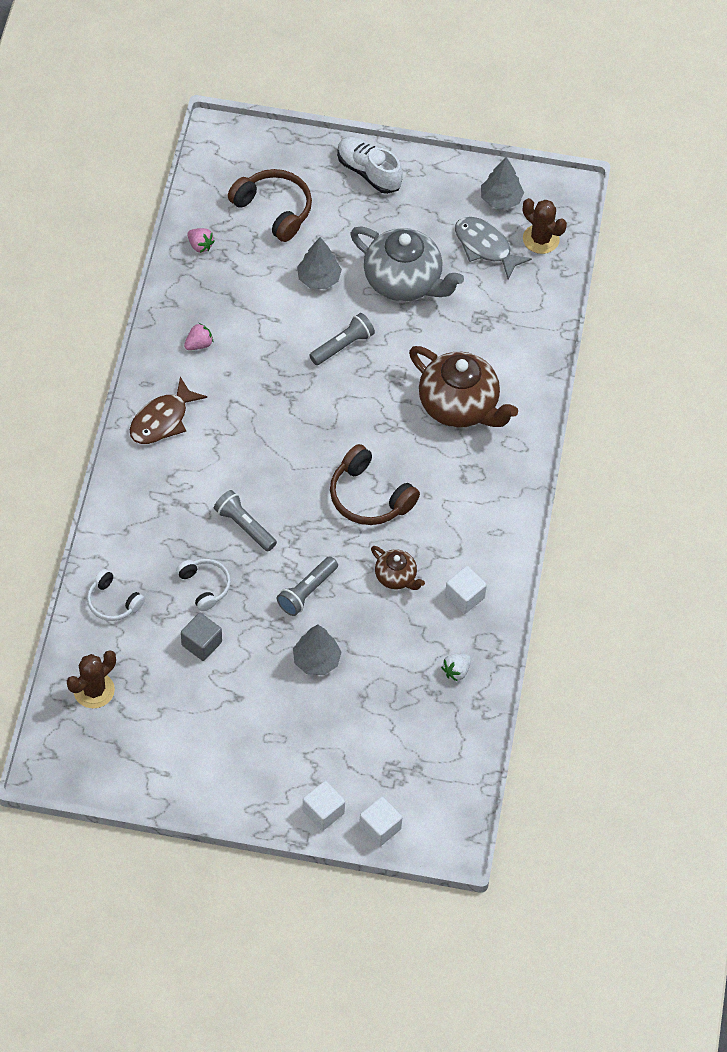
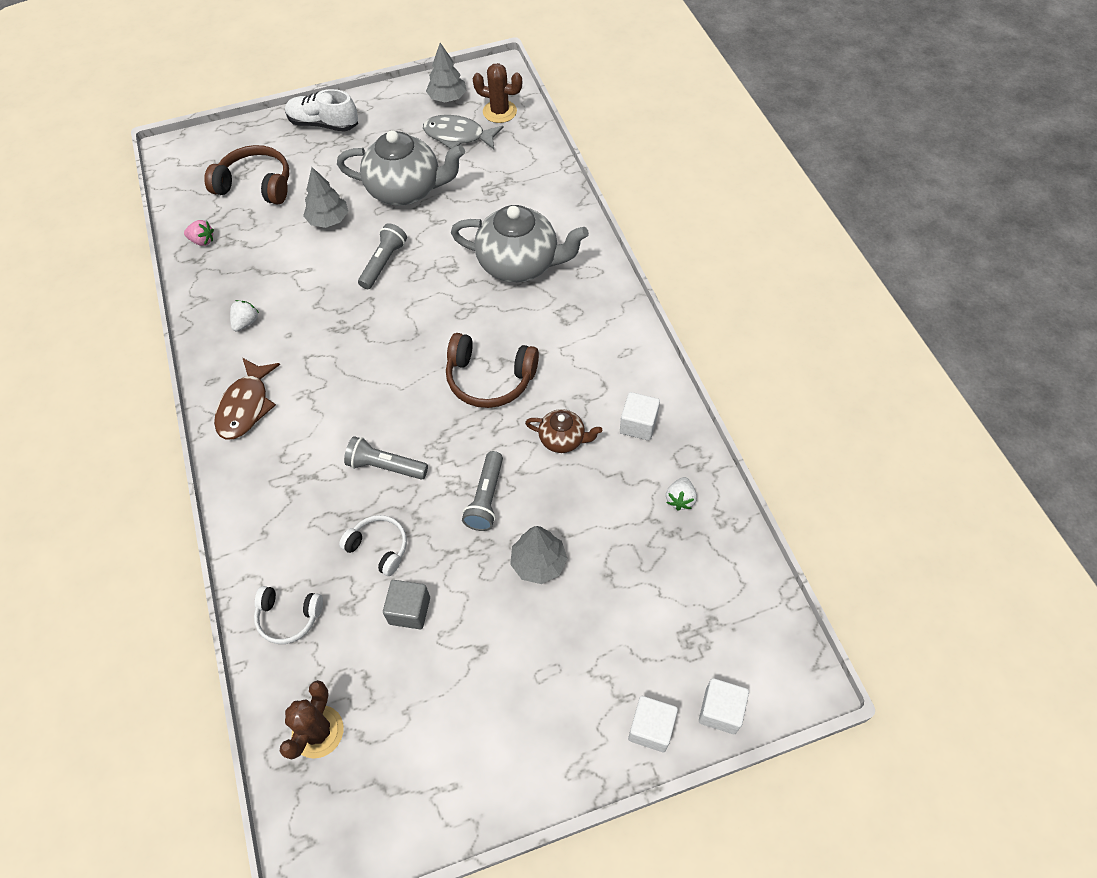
camera: 25 degrees left, 0 degrees up
pink strawberry [184,323,213,350] -> white strawberry [230,300,259,331]
brown teapot [409,346,518,428] -> grey teapot [451,205,589,283]

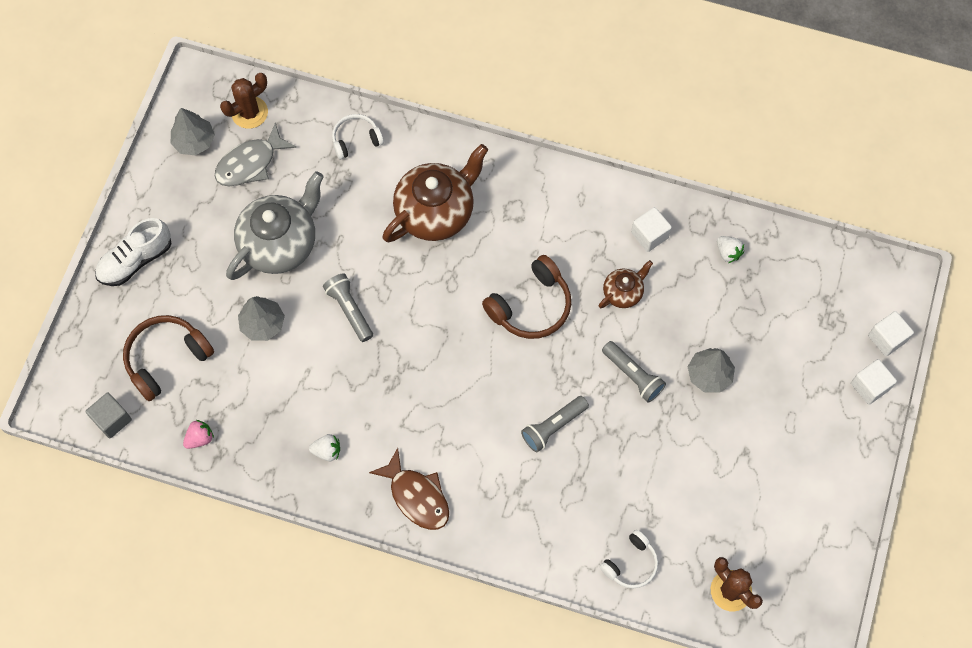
camera: 55 degrees left, 10 degrees up
white strawberry [230,300,259,331] -> white strawberry turned 120 degrees clockwise [309,434,340,461]
white headphones [339,515,407,576] -> white headphones moved to [332,114,384,159]
grey cube [383,580,430,629] -> grey cube moved to [85,393,132,438]
grey teapot [451,205,589,283] -> brown teapot [382,144,488,242]

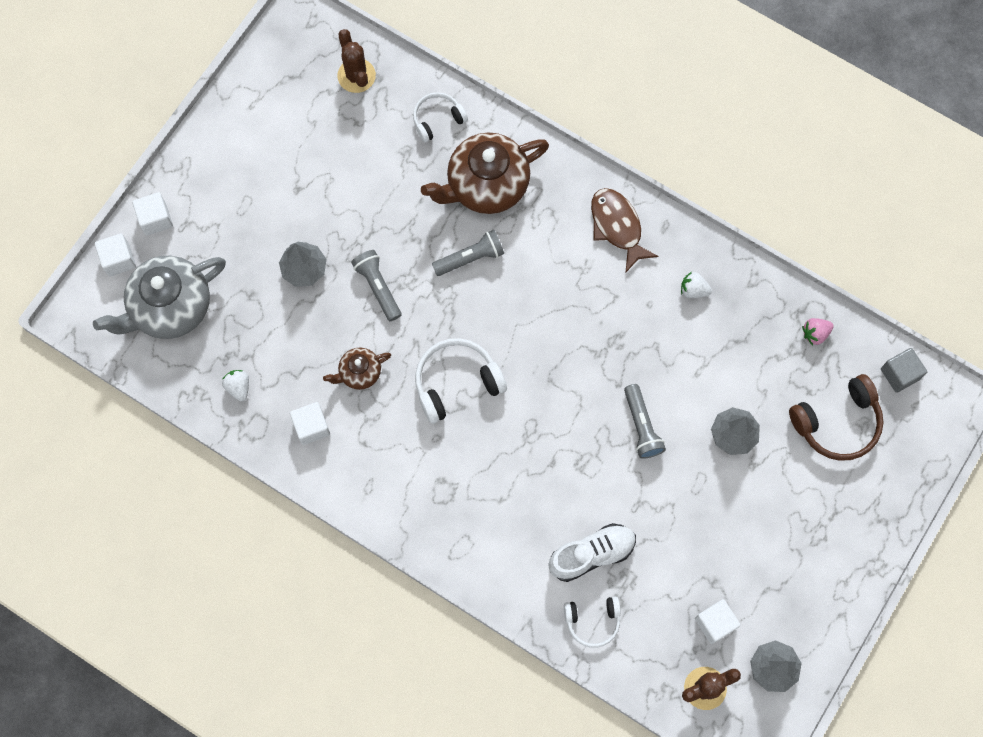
camera: 165 degrees left, 5 degrees up
white shoe [95,218,171,286] -> white shoe moved to [548,523,636,582]
grey fish [215,123,296,186] -> white cube [695,599,740,644]
grey teapot [226,171,324,280] -> grey teapot moved to [93,256,226,339]
brown teapot [382,144,488,242] -> brown teapot moved to [421,132,549,214]
brown headphones [482,255,571,339] -> white headphones [415,338,507,424]

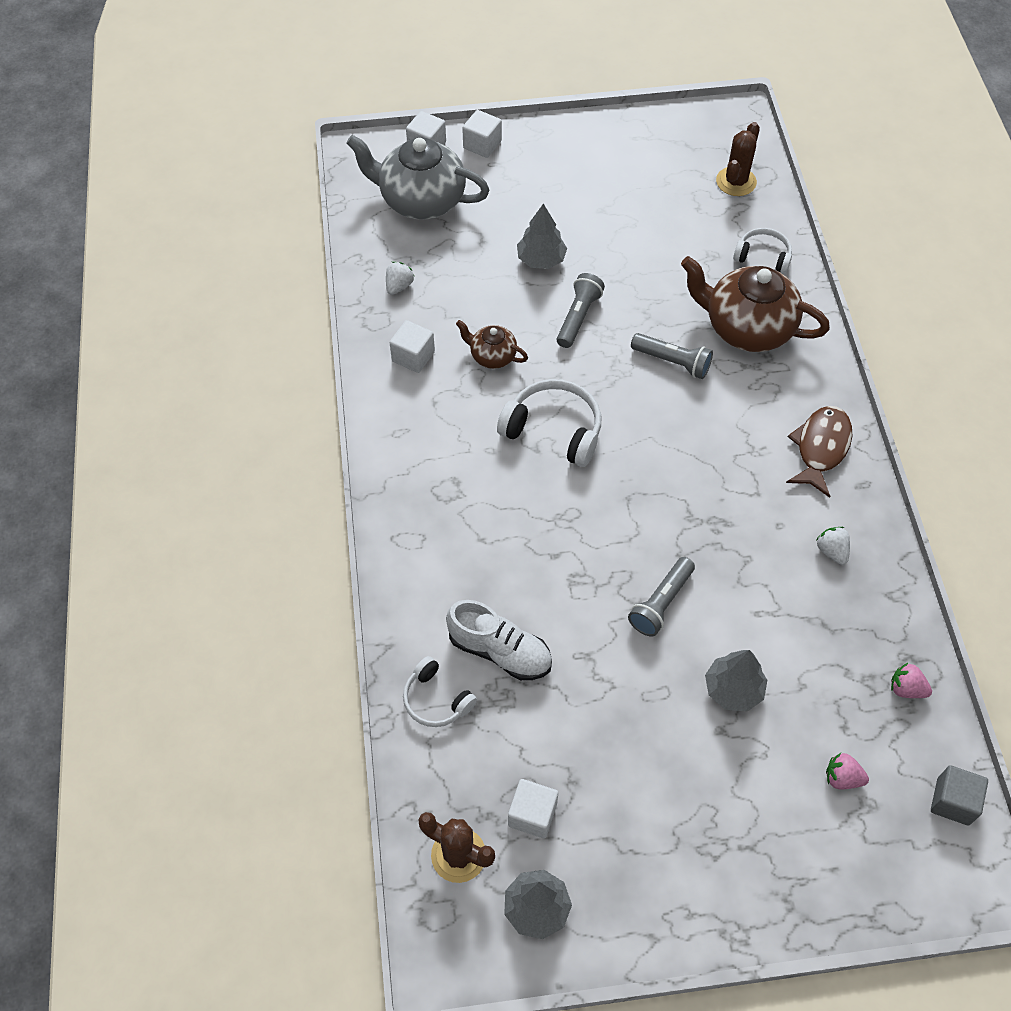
camera: 50 degrees right, 15 degrees down
brown headphones [789,374,883,461] -> pink strawberry [826,753,869,789]

